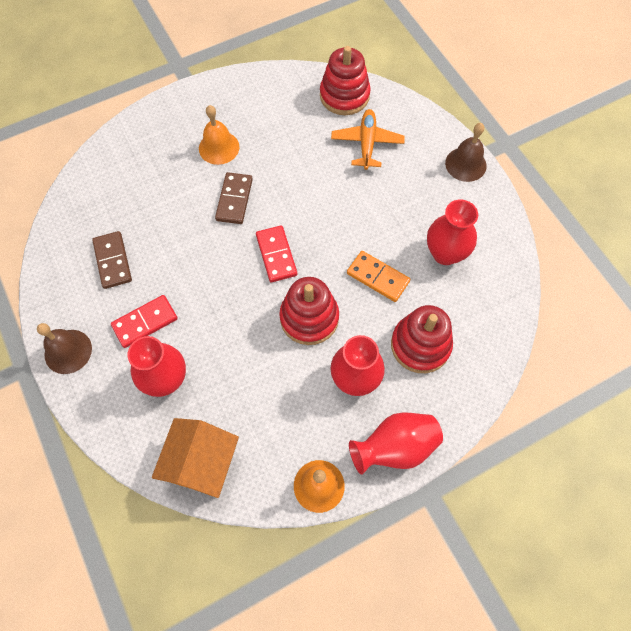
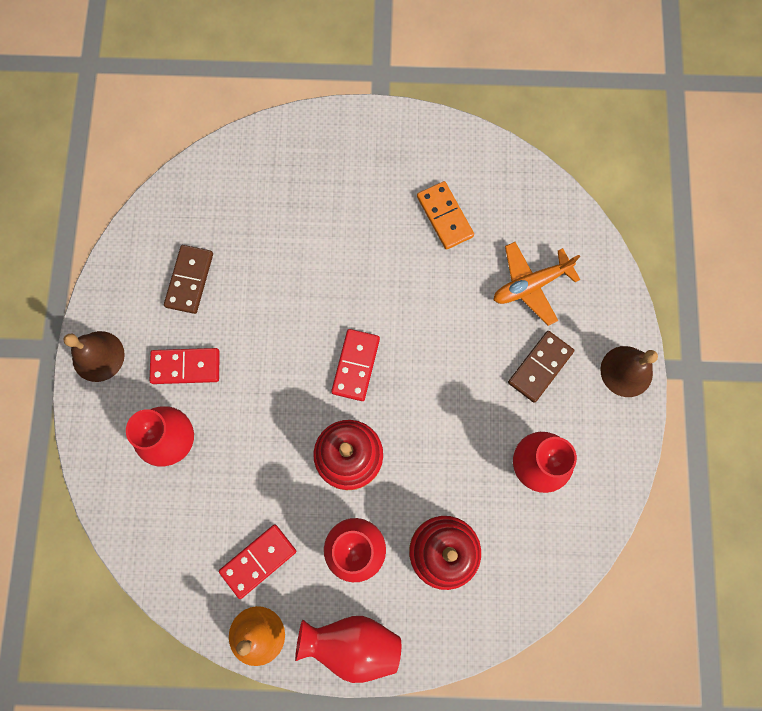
camera: 30 degrees right, 10 degrees up
orange house [152,418,239,498] -> none
orange bell [199,105,239,165] -> none
brown domino [215,172,253,224] -> brown domino moved to [508,331,574,403]
red stacking toy [320,46,371,115] -> none
orange plane [331,109,405,170] -> orange plane turned 150 degrees counterclockwise [494,242,580,326]
orange domino [347,251,410,302] -> orange domino moved to [417,181,474,250]
none -> red domino [219,525,296,599]

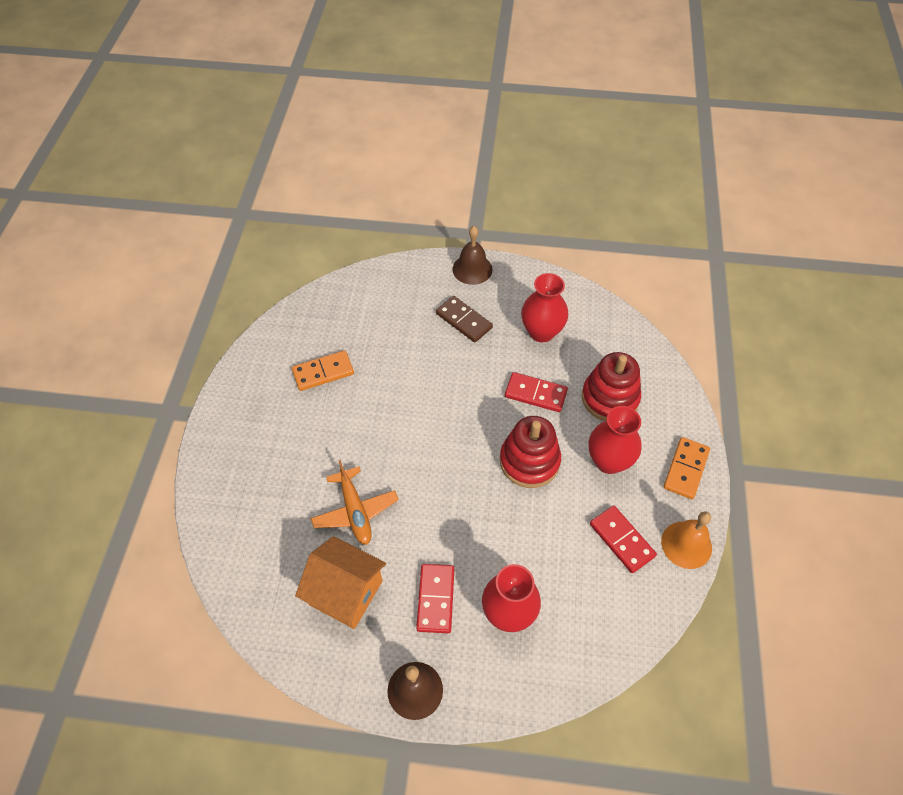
camera: 85 degrees left, 20 degrees down
brown domino [164,245,213,314] -> orange house [295,536,386,629]
red vase [295,616,401,683] -> orange domino [664,437,710,499]
red domino [331,329,380,401] -> red domino moved to [505,372,568,412]
orange plane [494,242,580,326] -> orange plane moved to [311,460,399,545]

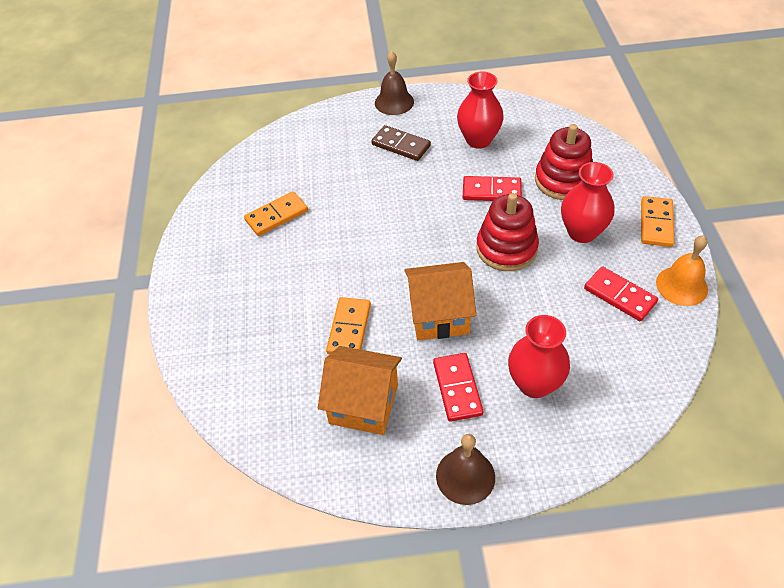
camera: 10 degrees left, 5 degrees down
orange plane [311,460,399,545] -> orange domino [326,297,371,354]
none -> orange house [405,262,476,340]

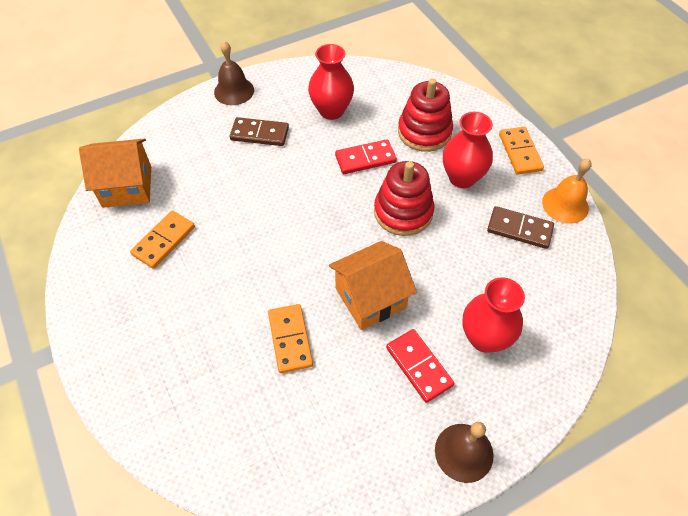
camera: 25 degrees left, 5 degrees up
orange house [318,346,402,435] -> orange house moved to [79,138,151,208]
red domino [584,266,658,321] -> brown domino [487,206,554,249]

